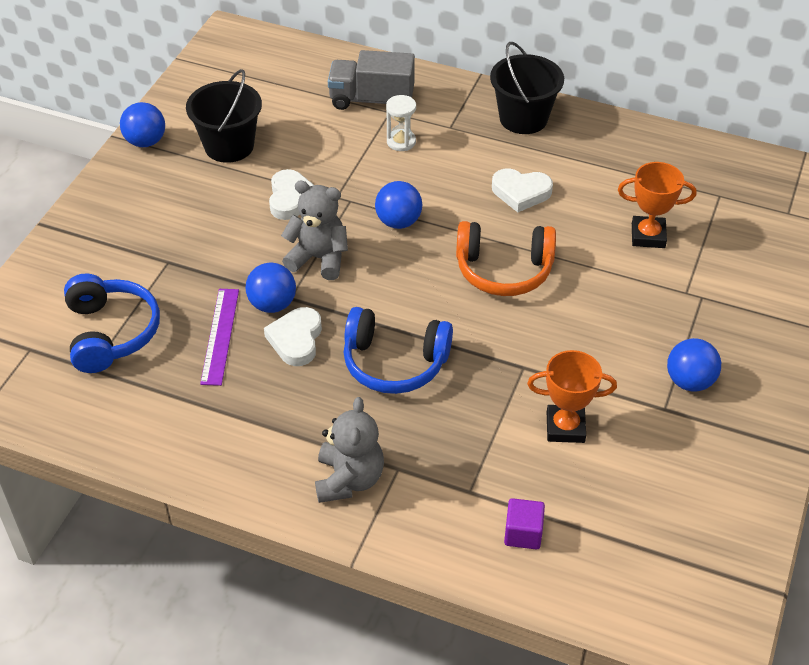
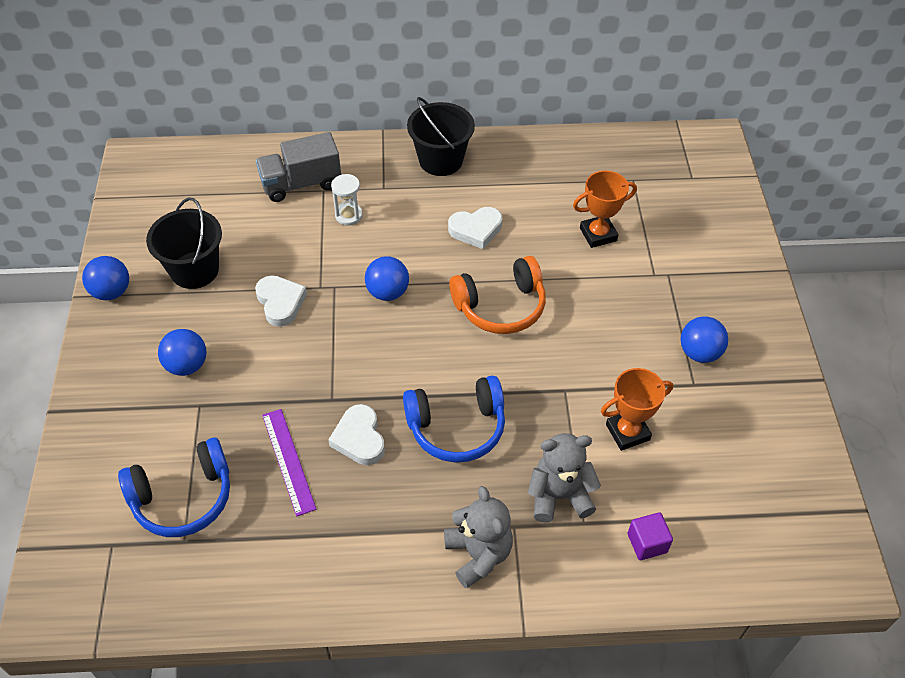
camera: 25 degrees left, 5 degrees up
blue headphones [64,273,160,373] -> blue headphones turned 105 degrees clockwise [118,438,230,537]
blue ball [245,263,296,313] -> blue ball moved to [158,329,206,376]
grey teddy bear [281,180,348,280] -> grey teddy bear moved to [528,433,601,523]

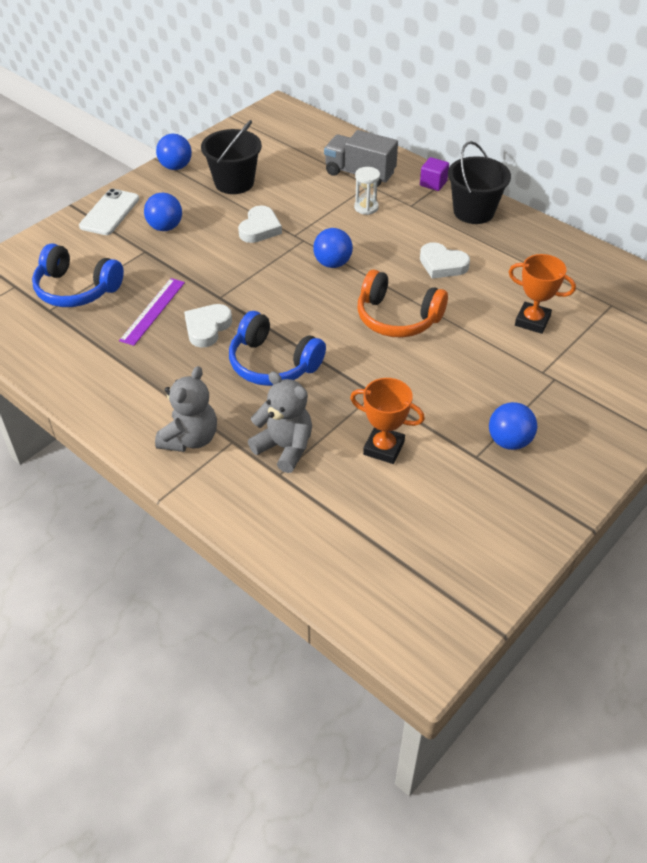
camera: 45 degrees right, 5 degrees down
purple cube [628,512,673,560] -> purple cube moved to [420,157,449,191]
none -> white phone [79,189,139,235]

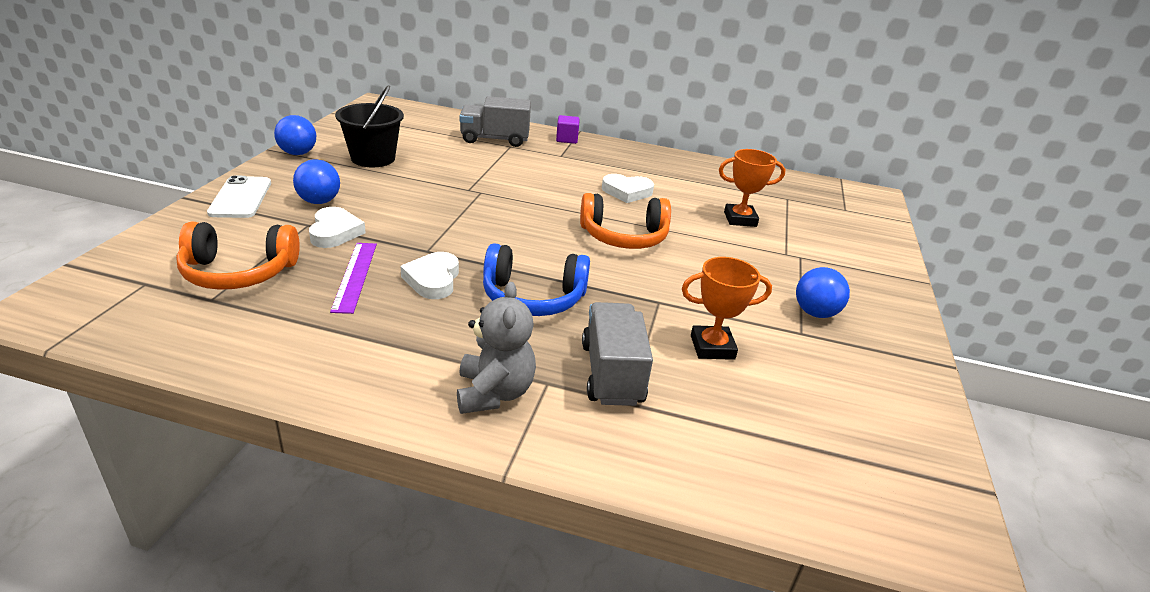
camera: 30 degrees left, 15 degrees down
blue headphones [32,243,124,307] -> orange headphones [176,222,300,290]
white heart [238,206,282,243] -> white heart moved to [309,207,366,248]
grey teddy bear [248,372,312,473] -> grey truck [582,302,653,406]
blue ball [313,228,353,268] -> none
white hourglass [354,167,380,215] -> none
black bucket [448,141,511,224] -> none

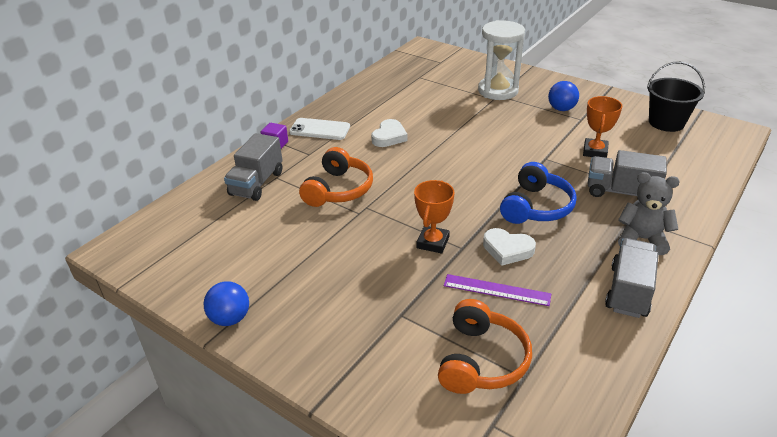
camera: 65 degrees left, 5 degrees up
white phone [207,175,271,218] -> white phone moved to [289,118,350,140]
blue ball [293,159,340,204] -> none
white heart [309,207,366,248] -> none
black bucket [335,85,404,167] -> black bucket moved to [647,62,705,132]
orange headphones [580,193,671,249] -> orange headphones moved to [299,147,373,207]
orange trophy [719,149,786,227] -> orange trophy moved to [414,180,455,254]
none -> white hourglass [478,20,525,100]
none -> grey truck [605,238,659,318]

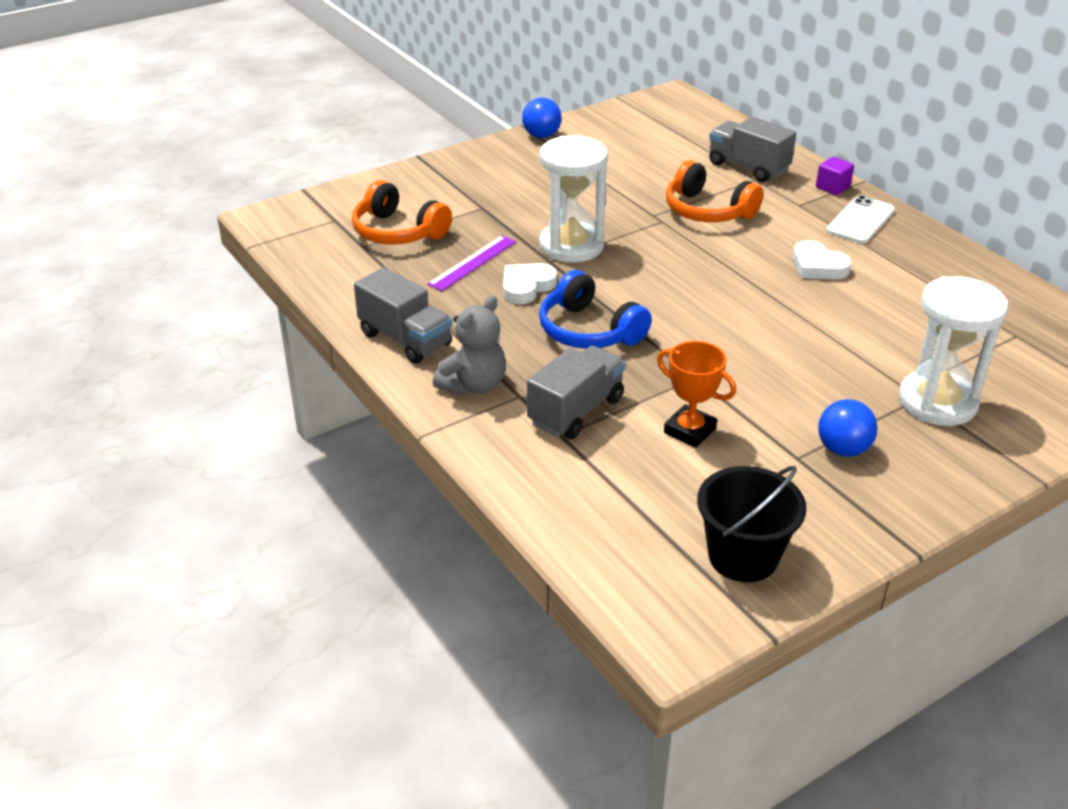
camera: 110 degrees right, 0 degrees up
orange trophy [414,180,455,254] -> white hourglass [539,136,608,263]

